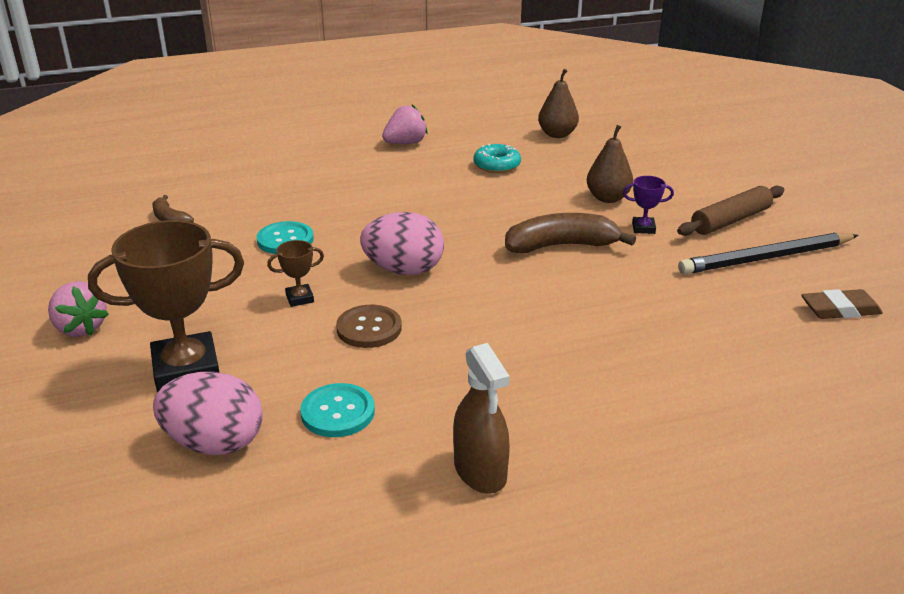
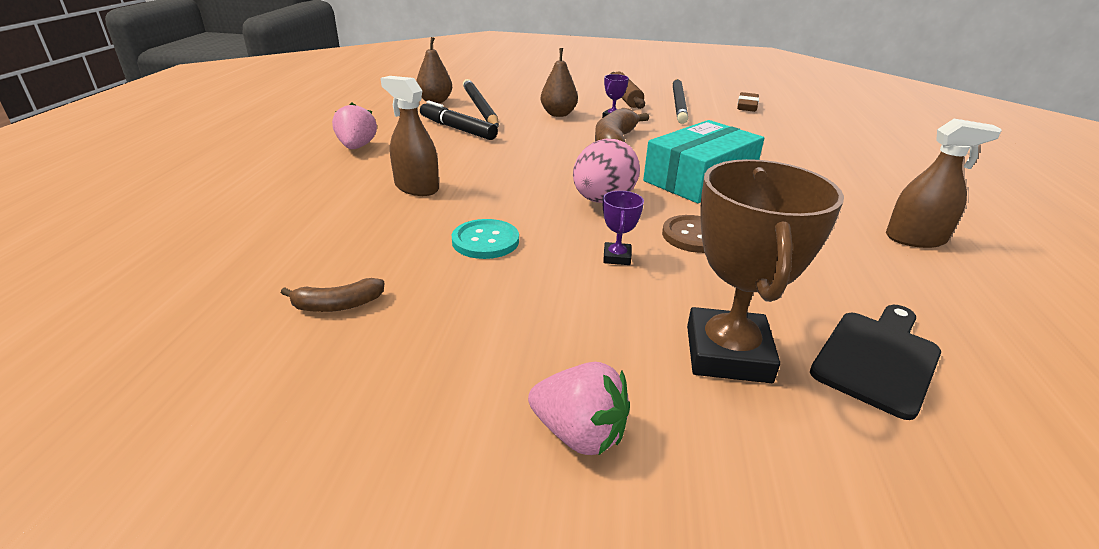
camera: 65 degrees left, 0 degrees up
pink strawberry [48,281,109,337] -> pink strawberry turned 45 degrees clockwise [528,362,630,456]
pink egg [153,372,263,455] -> black cutting board [810,305,941,420]
brown trophy [267,240,324,307] -> purple trophy [603,191,644,265]
turquoise button [300,383,375,437] -> none
turquoise donut [474,144,521,173] -> black marker [420,100,498,140]
none -> brown spray bottle [381,76,439,196]
none -> black pencil [463,79,499,127]
none -> turquoise box [643,120,764,203]

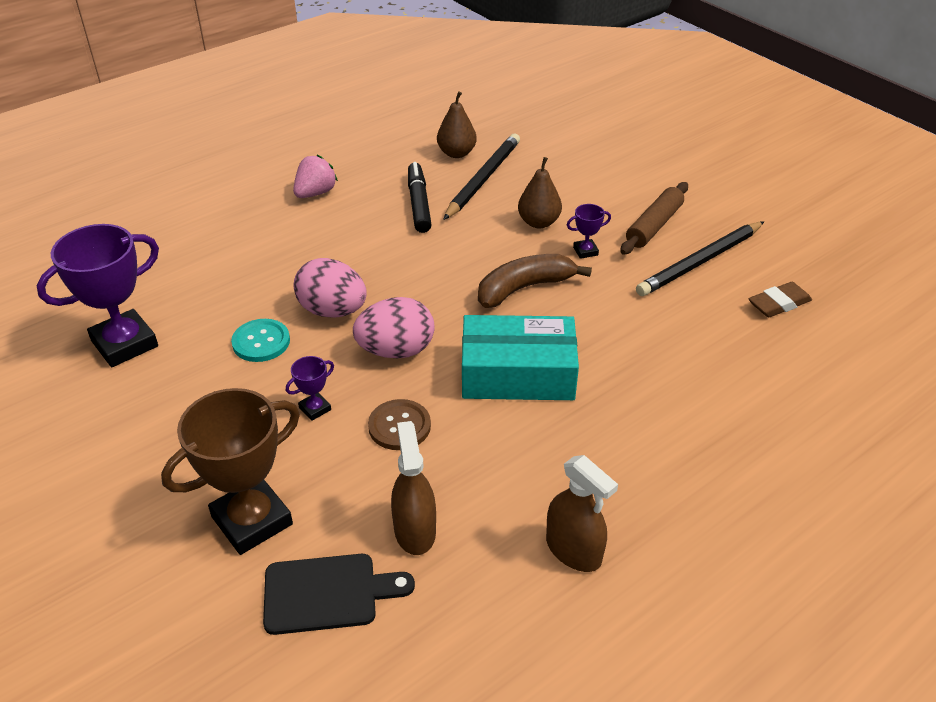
camera: 45 degrees right, 10 degrees up
brown banana [281,278,385,312] -> purple trophy [37,224,159,367]
brown spray bottle [381,76,439,196] -> brown spray bottle moved to [391,421,436,555]
pink strawberry [528,362,630,456] -> none
none -> pink egg [294,258,367,318]

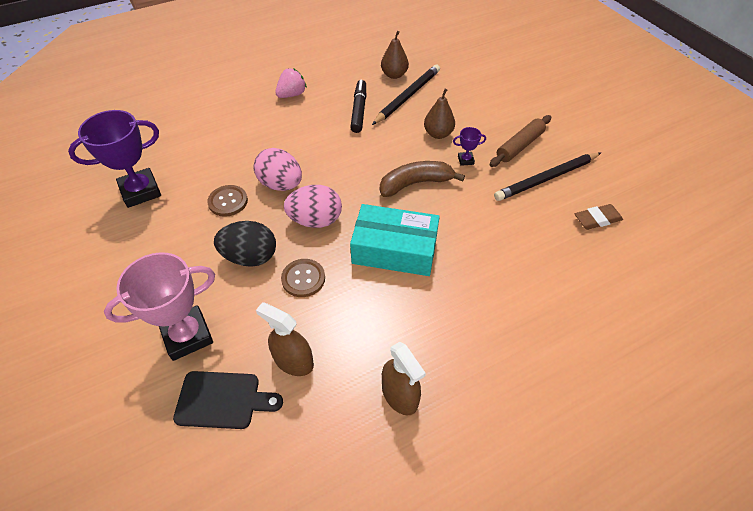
camera: 10 degrees right, 10 degrees up
brown trophy [161,388,300,555] -> pink trophy [104,252,215,361]
turquoise button [231,319,290,362] -> brown button [207,185,248,217]
purple trophy [286,356,334,421] -> black egg [214,221,276,267]
brown spray bottle [391,421,436,555] -> brown spray bottle turned 60 degrees counterclockwise [256,302,314,376]

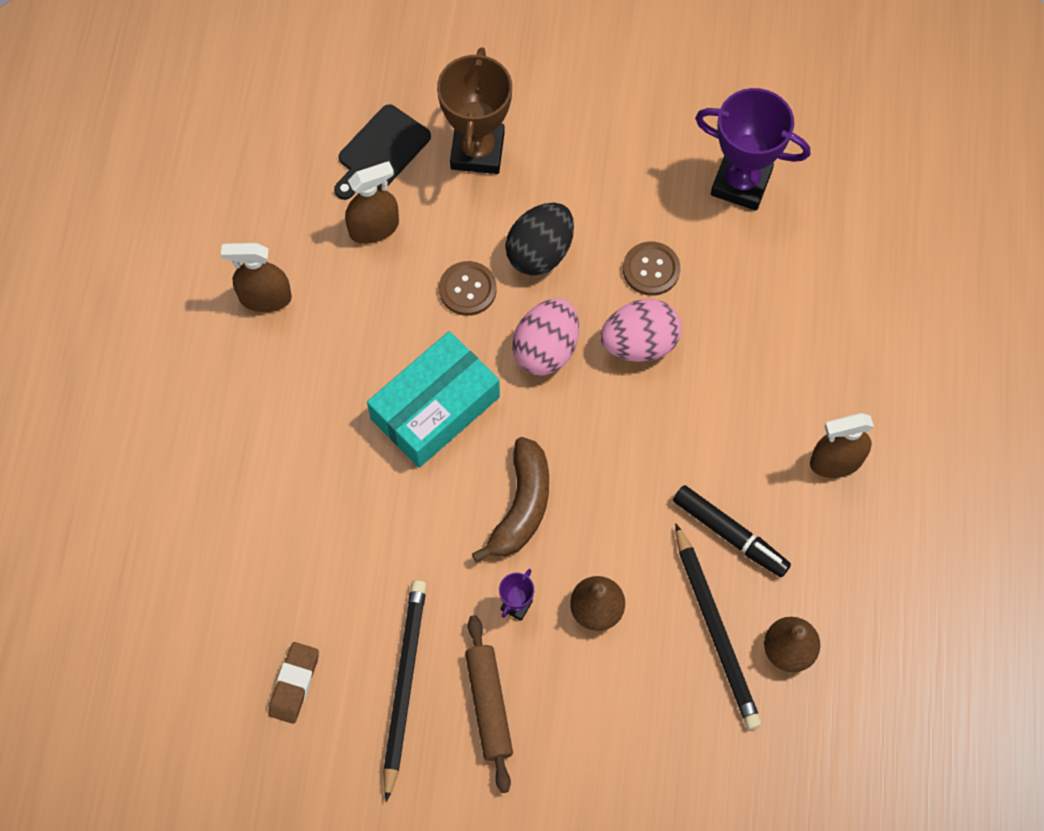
camera: 125 degrees right, 15 degrees up
purple trophy [68,110,161,208] -> purple trophy turned 75 degrees counterclockwise [695,88,810,211]
pink trophy [104,252,215,361] -> brown trophy [437,47,512,174]
pink strawberry [275,68,307,98] -> brown spray bottle [810,413,874,478]

